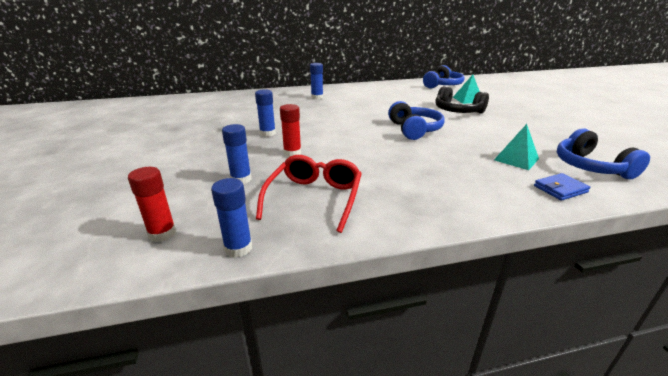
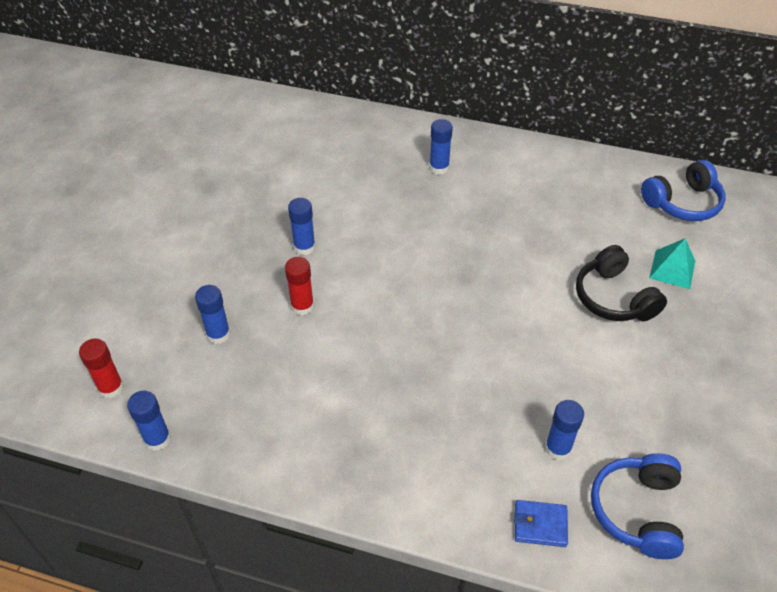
camera: 30 degrees right, 20 degrees up
red glasses [256,155,362,233] -> none
blue headphones [388,101,444,140] -> none
turquoise pyramid [494,124,539,170] -> blue glue stick [545,400,584,460]

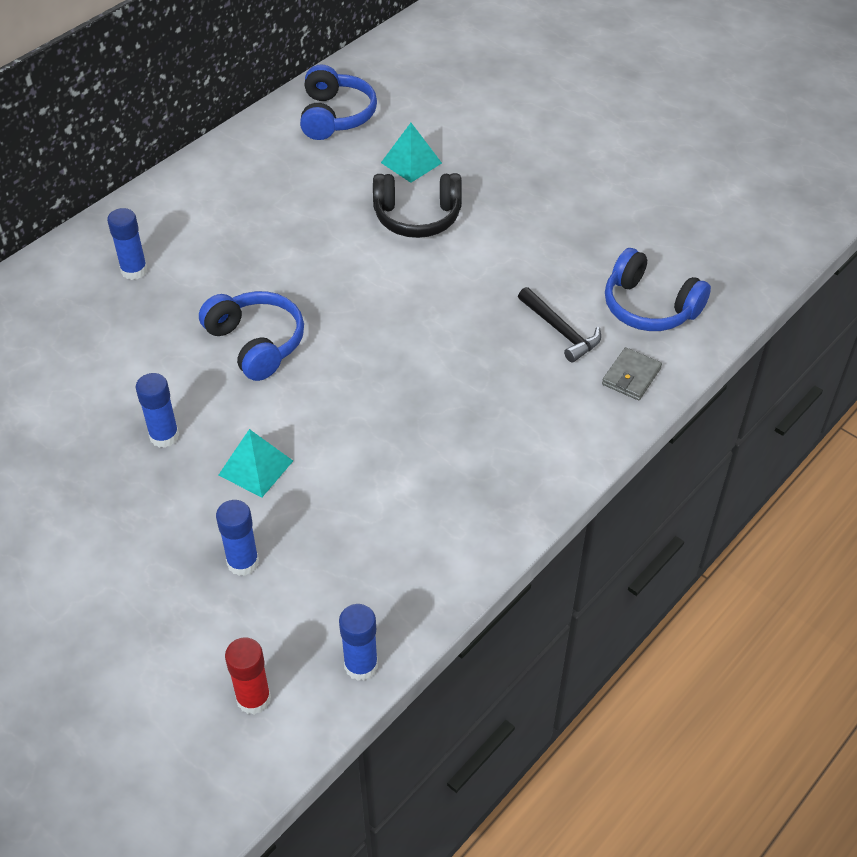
camera: 65 degrees left, 0 degrees up
red glue stick [285,257,314,316] -> turquoise pyramid [219,429,293,498]
blue wallet [514,500,568,547] -> grey wallet [602,347,662,400]
blue glue stick [545,400,584,460] -> black hammer [518,287,601,363]
none -> blue headphones [199,291,304,381]

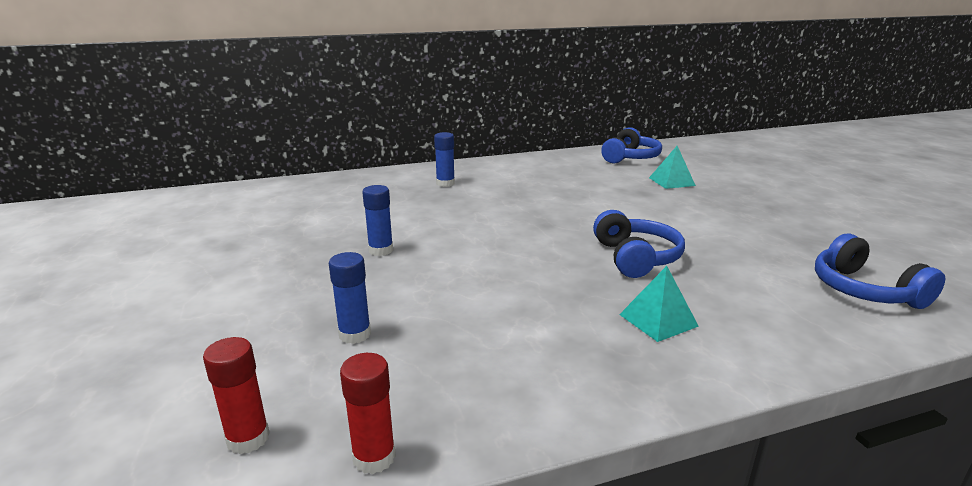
camera: 30 degrees right, 25 degrees down
blue headphones [199,291,304,381] -> blue headphones moved to [593,210,685,278]
turquoise pyramid [219,429,293,498] -> turquoise pyramid moved to [619,266,699,342]
blue glue stick [339,604,378,681] -> red glue stick [340,353,396,474]
black headphones [373,173,462,238] -> none
black hammer [518,287,601,363] -> none
grey wallet [602,347,662,400] -> none

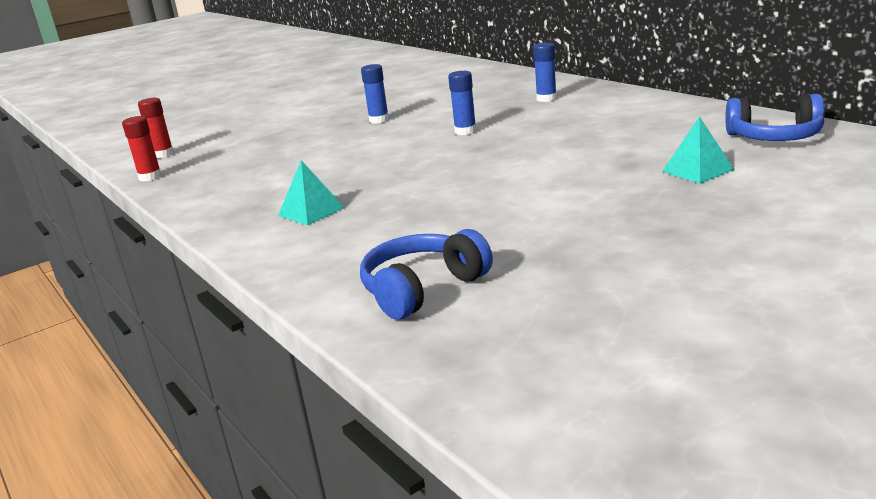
camera: 75 degrees right, 0 degrees up
blue glue stick [329,252,371,344] -> blue glue stick moved to [448,71,477,135]
blue headphones [593,210,685,278] -> none

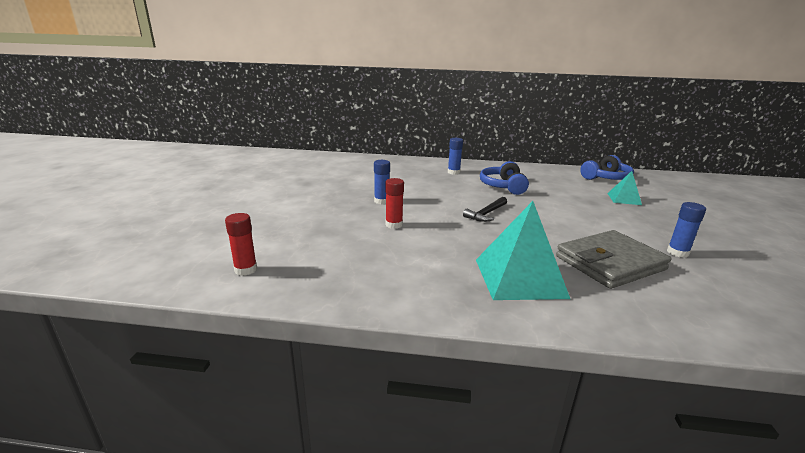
camera: 50 degrees left, 0 degrees up
red glue stick [122,116,162,182] -> red glue stick moved to [385,178,404,229]
turquoise pyramid [278,160,345,225] -> turquoise pyramid [476,201,570,300], size x1.89
blue headphones [360,229,493,320] -> blue headphones moved to [480,161,529,195]
blue glue stick [448,71,477,135] -> blue glue stick moved to [667,202,706,258]
none -> black hammer [463,197,507,222]
none -> grey wallet [556,230,671,289]

